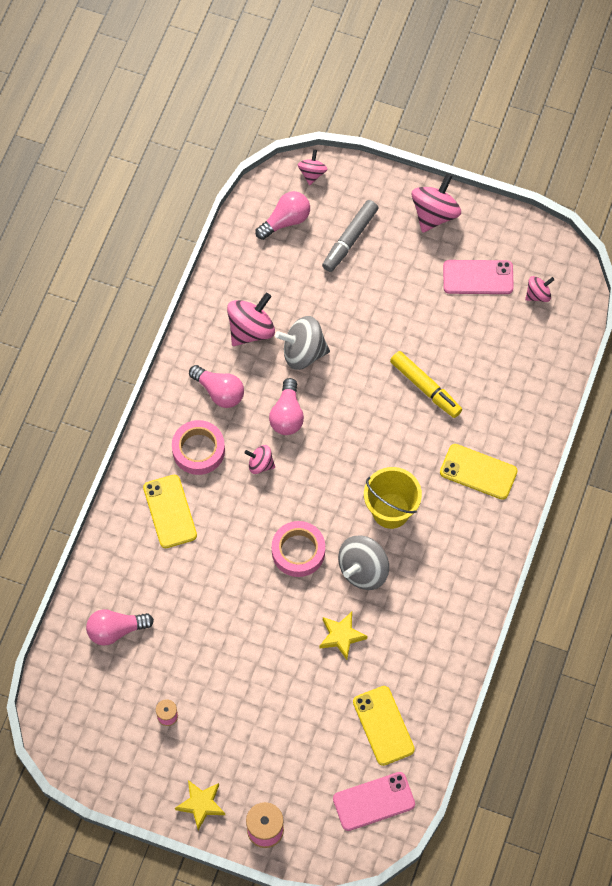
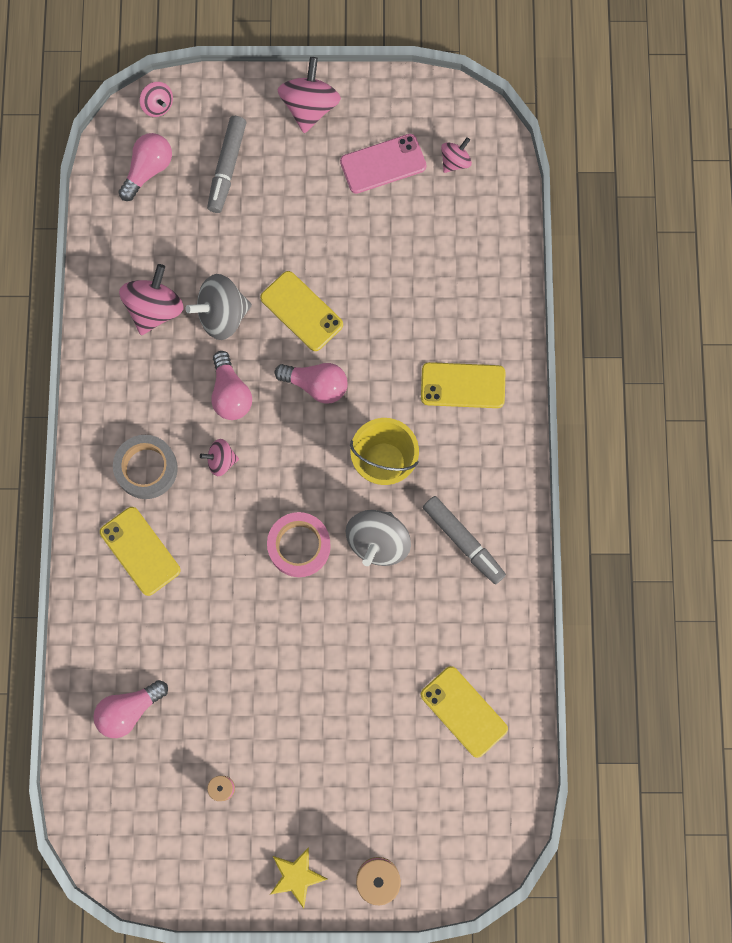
camera: 20 degrees left, 10 degrees up
pink tape [172,420,225,475] -> grey tape [113,435,178,499]
pink light bulb [189,365,244,408] -> pink light bulb moved to [275,363,348,404]
pink spinning top [298,150,327,185] -> pink spinning top turned 150 degrees clockwise [140,82,173,117]
yellow star [319,612,367,660] -> none
pink phone [333,772,415,831] -> none
yellow marker [390,351,462,418] -> none
none -> yellow phone [260,271,343,351]
none -> grey marker [423,496,506,585]

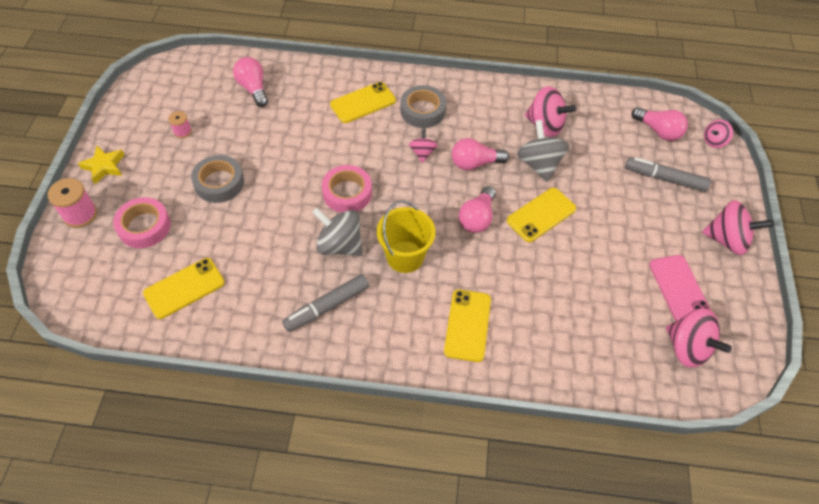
camera: 95 degrees right, 20 degrees down
pink spinning top [441,137,472,173] -> pink spinning top [666,308,732,368], size x1.77
none -> pink tape [113,197,171,248]
none -> grey tape [191,155,244,203]

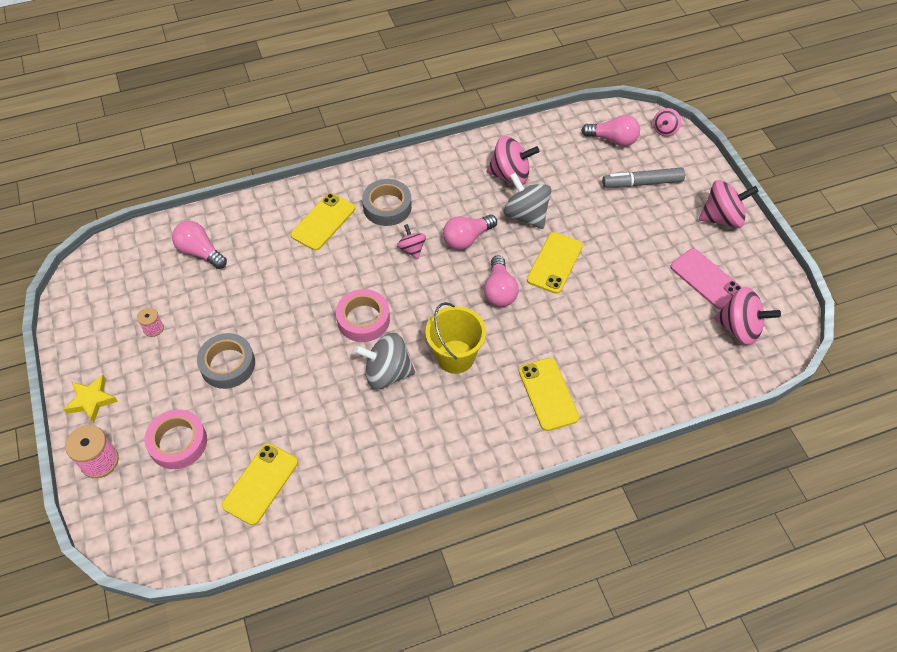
camera: 25 degrees left, 0 degrees up
grey marker [282,274,369,332] -> none

